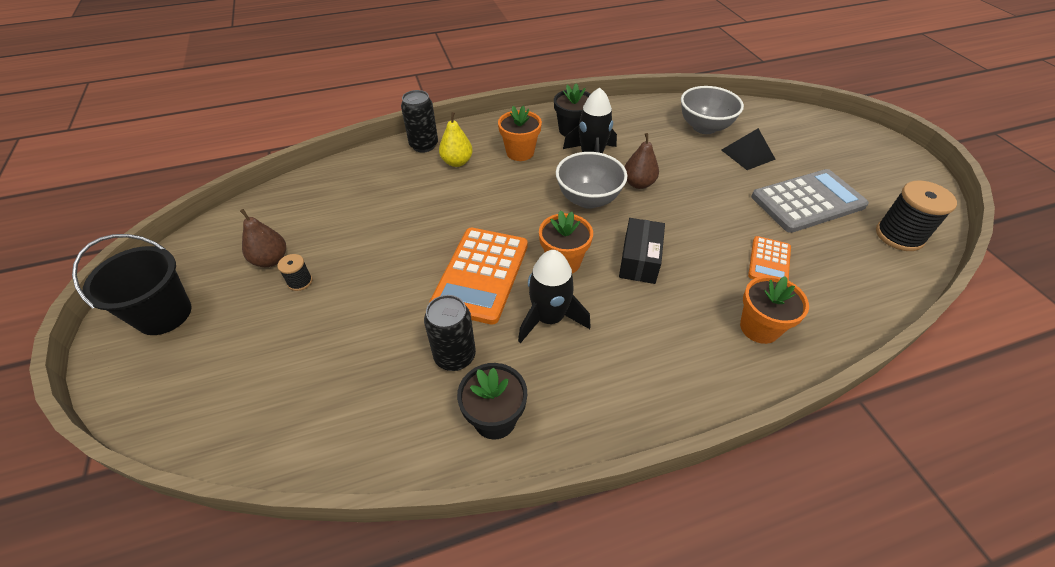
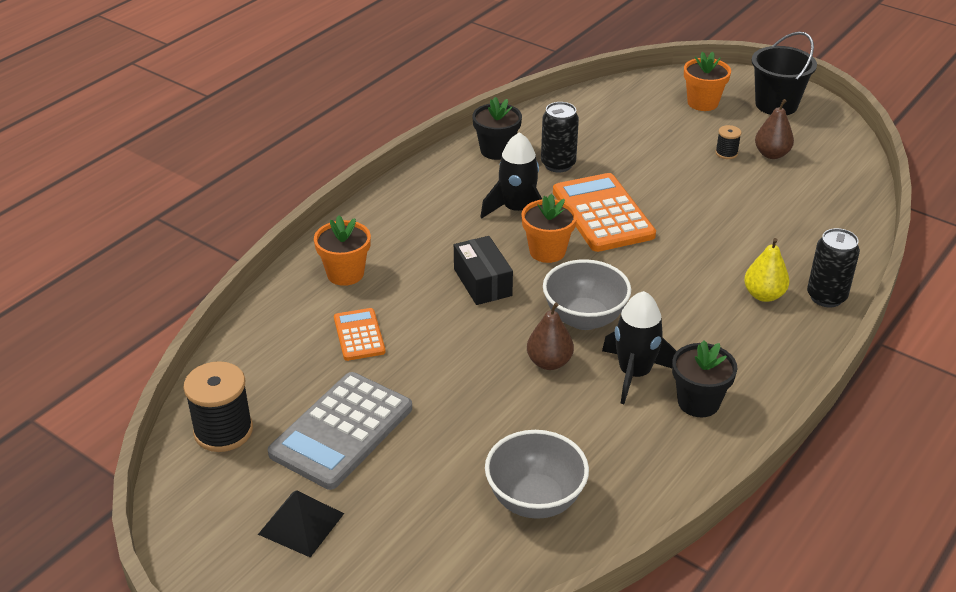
camera: 145 degrees right, 10 degrees down
orange flower pot [498,105,542,161] -> orange flower pot moved to [684,52,731,111]
black pyramid [722,128,776,170] -> black pyramid moved to [258,490,344,557]

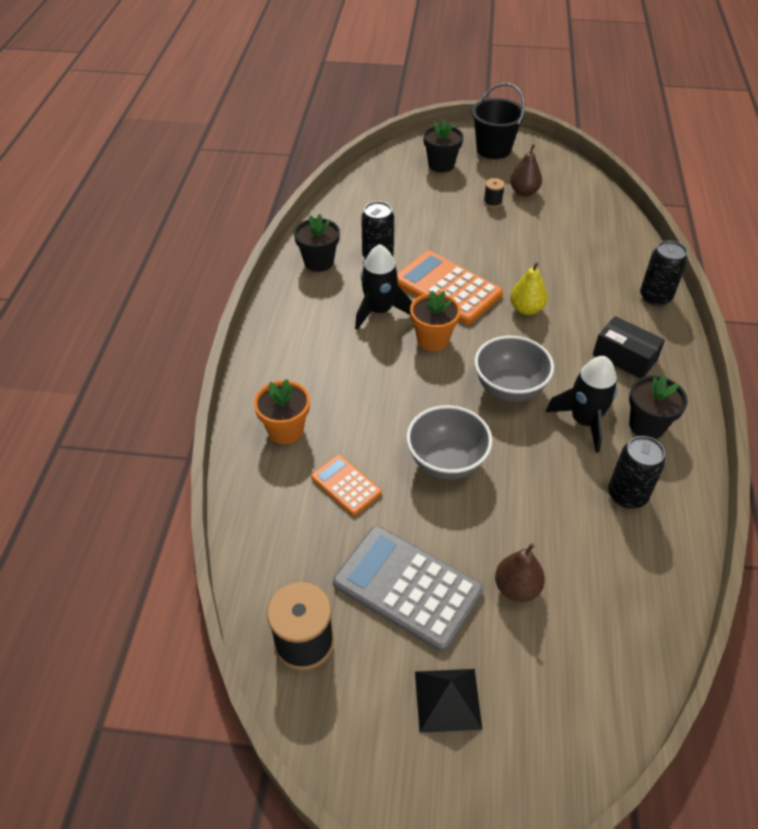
camera: 30 degrees left, 10 degrees up
grey calculator [268,372,412,490] -> grey calculator turned 120 degrees clockwise [333,526,483,652]
black box [454,236,513,305] -> black box moved to [593,316,665,378]
grey bowl [485,430,589,519] -> grey bowl moved to [406,405,493,480]
brown pear [527,302,574,370] -> brown pear moved to [495,543,545,602]
orange flower pot [684,52,731,111] -> black flower pot [423,119,463,172]
yellow pear [744,238,790,302] -> yellow pear moved to [510,262,548,315]
none -> black can [608,436,665,509]

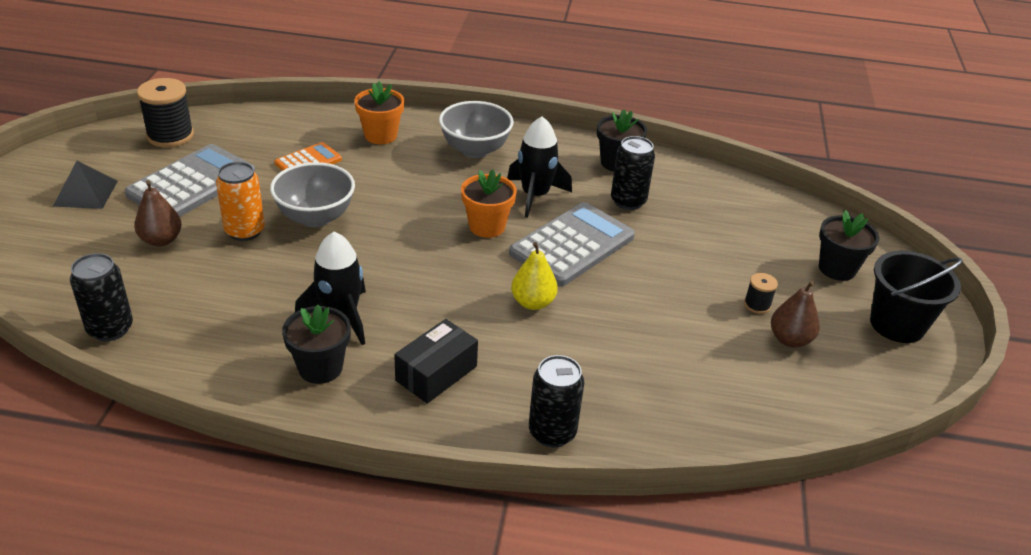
camera: 90 degrees right, 10 degrees down
orange calculator [397,251,503,325] -> grey calculator [509,202,635,287]
grey bowl [474,336,554,402] -> grey bowl moved to [439,101,514,158]
black can [608,436,665,509] -> black can moved to [70,253,133,341]
none -> orange can [216,162,265,241]

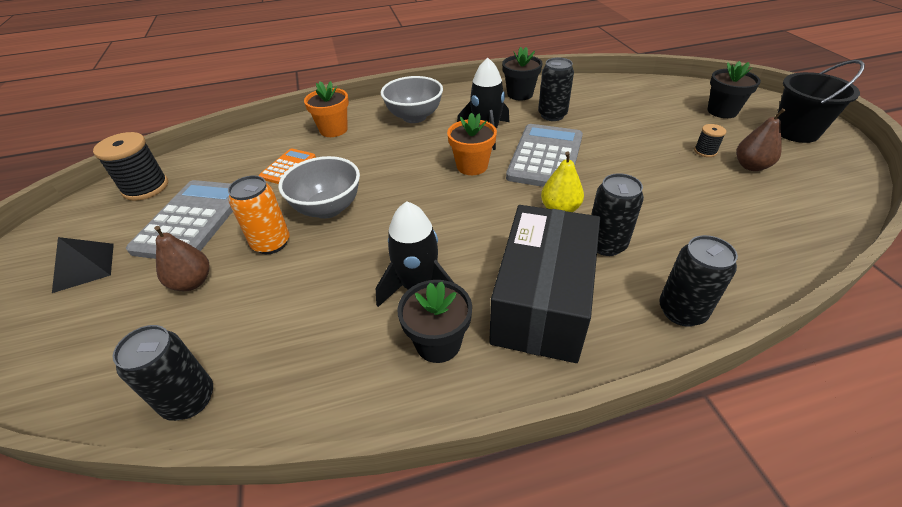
camera: 20 degrees left, 5 degrees up
black box [394,319,478,404] -> black box [489,205,600,363], size x1.82
none -> black can [591,173,644,256]

